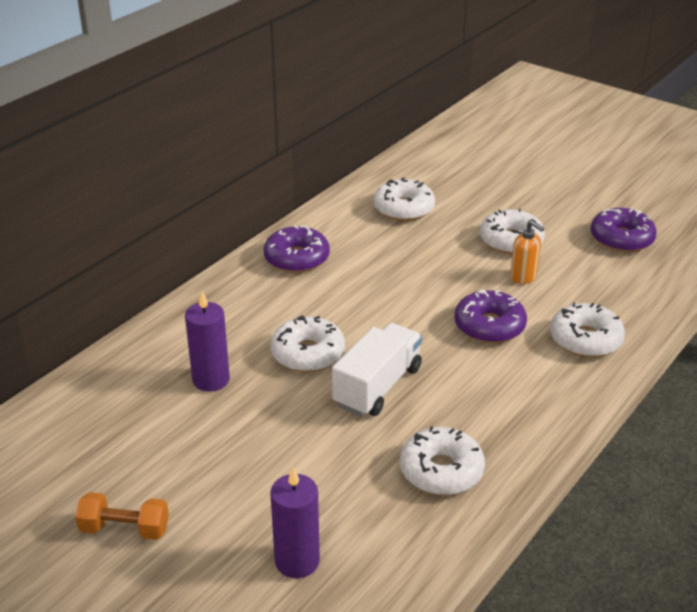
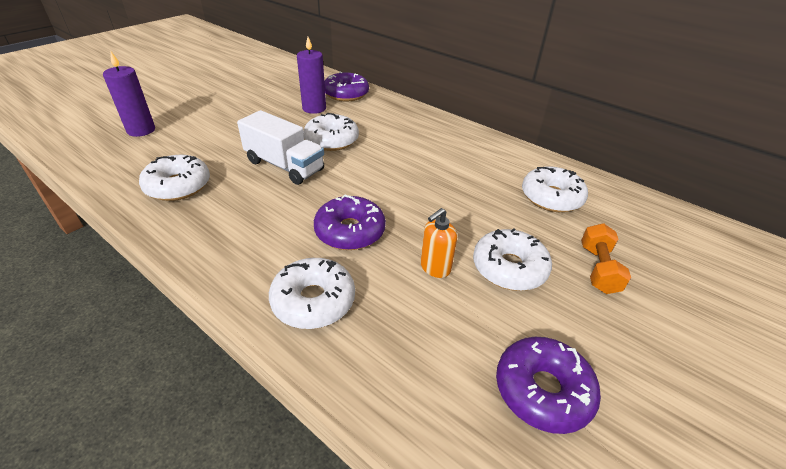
camera: 90 degrees right, 5 degrees up
orange dumbbell [75,492,169,540] -> orange dumbbell moved to [581,223,631,294]
purple donut [264,225,330,273] -> purple donut moved to [324,71,369,101]

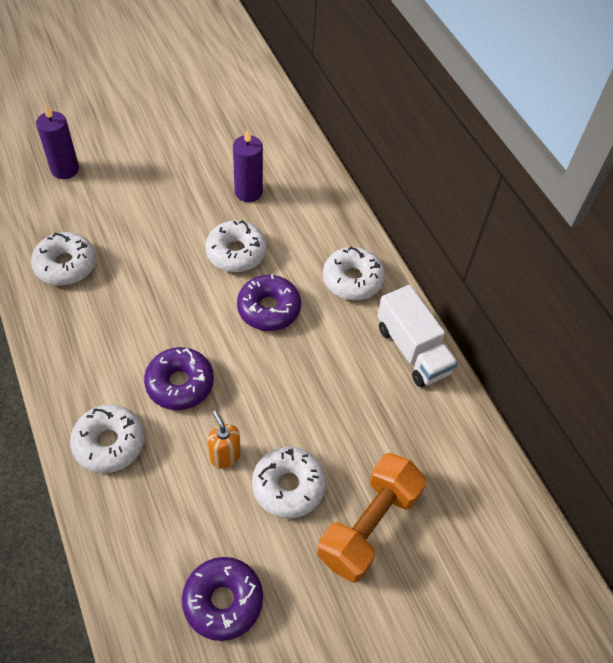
camera: 25 degrees right, 15 degrees up
white truck [237,110,324,185] -> white truck moved to [377,285,458,387]
purple donut [324,71,369,101] -> purple donut moved to [237,274,301,331]
orange soap dispenser [420,208,457,278] -> orange soap dispenser turned 75 degrees clockwise [207,411,241,468]
white donut [522,166,588,212] -> white donut moved to [323,247,385,300]
orange dumbbell [581,223,631,294] -> orange dumbbell [317,453,427,583], size x1.72

